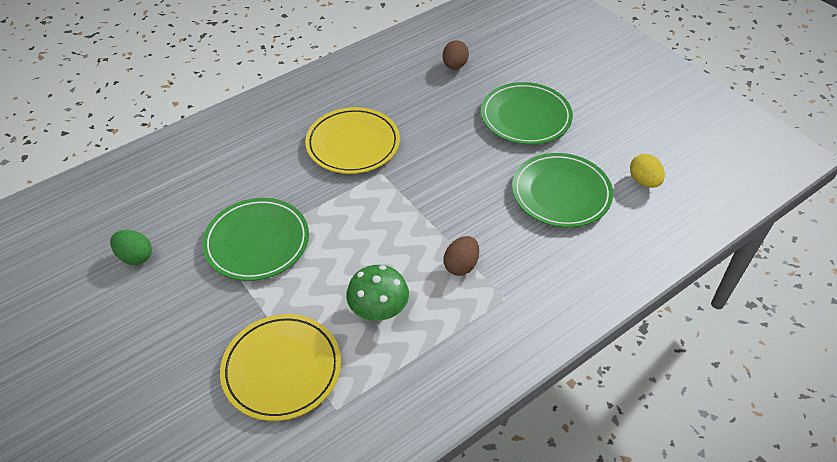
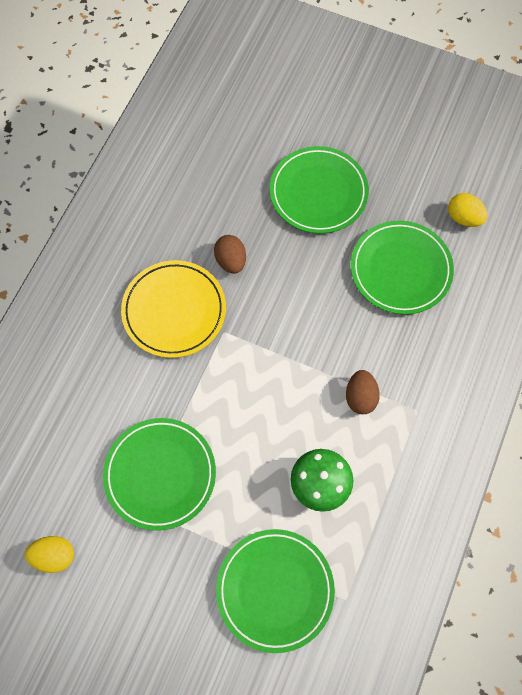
camera: 30 degrees left, 20 degrees up
green egg [110,230,152,265] -> yellow egg [25,536,74,573]
yellow plate [220,314,341,421] -> green plate [216,529,335,653]
brown egg [443,40,469,70] -> brown egg moved to [214,235,246,274]

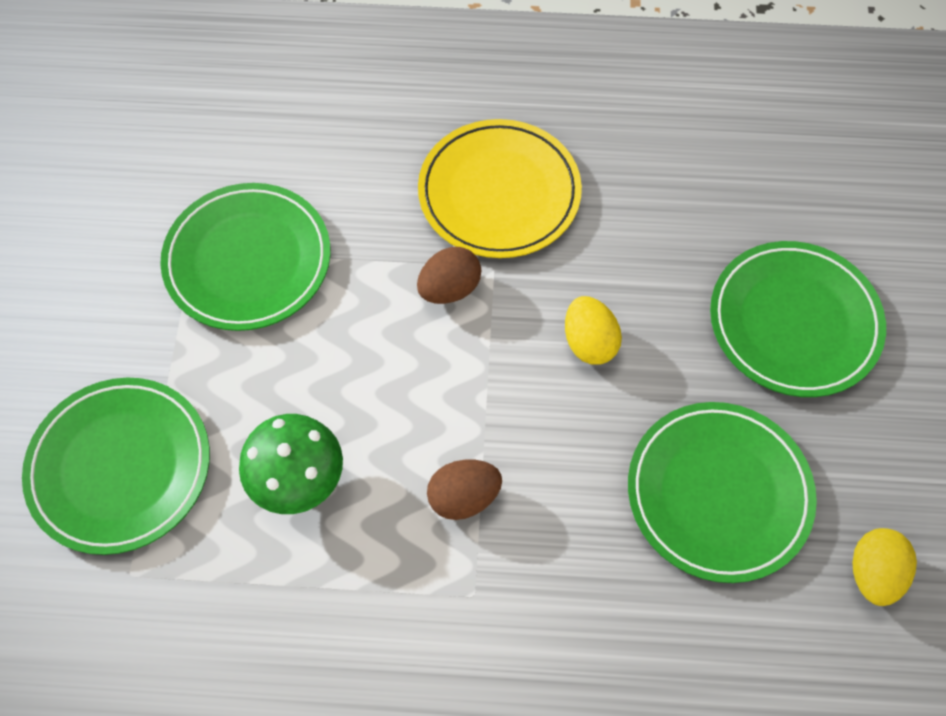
camera: 70 degrees right, 5 degrees down
yellow egg [25,536,74,573] -> yellow egg moved to [565,296,622,365]
brown egg [214,235,246,274] -> brown egg moved to [417,247,481,304]

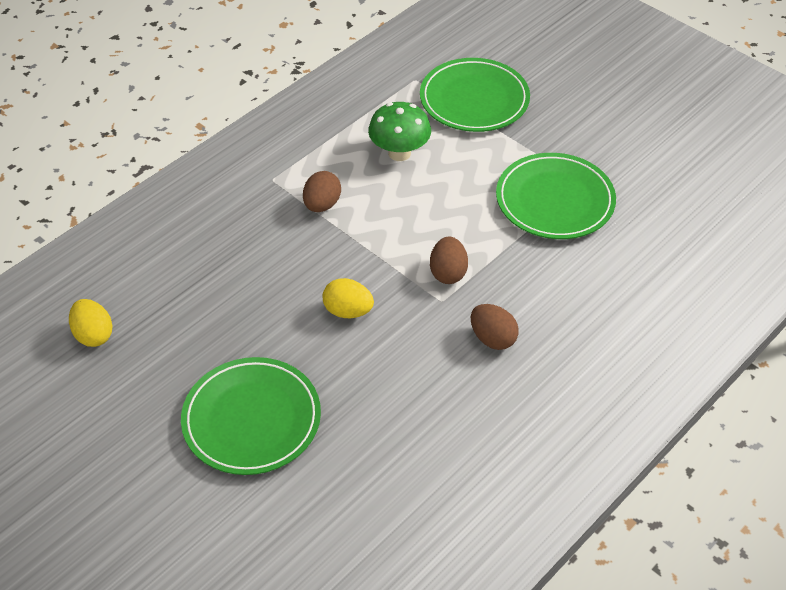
camera: 130 degrees right, 15 degrees down
yellow plate [418,119,582,258] -> brown egg [471,304,519,350]
green plate [628,402,817,583] -> none

